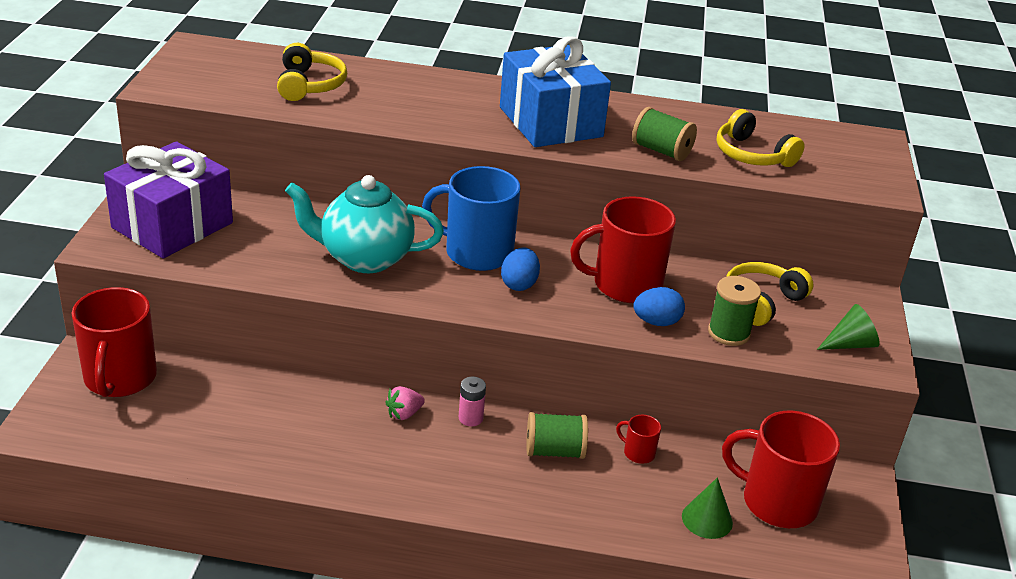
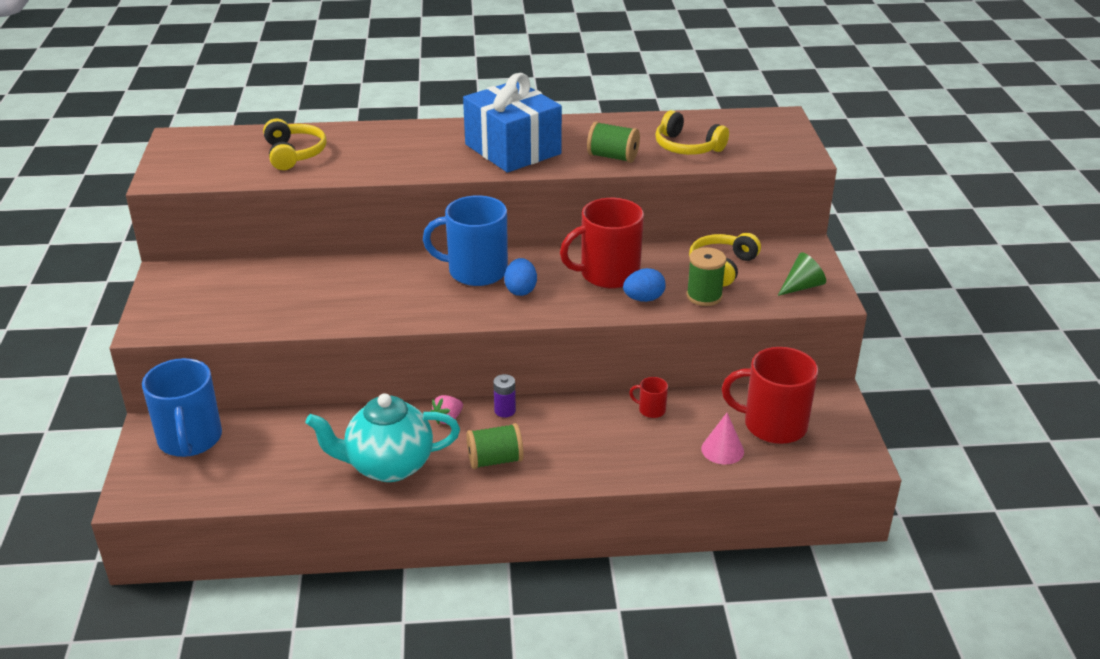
camera: 10 degrees left, 0 degrees up
red mug [72,287,157,397] -> blue mug [142,358,222,457]
purple gift [104,141,233,258] -> none
turquoise teapot [285,175,444,273] -> turquoise teapot moved to [306,393,460,482]
pink battery [459,377,486,426] -> purple battery [493,374,516,418]
green spool [526,412,588,459] -> green spool moved to [466,423,524,469]
green cone [682,477,733,539] -> pink cone [701,413,744,465]

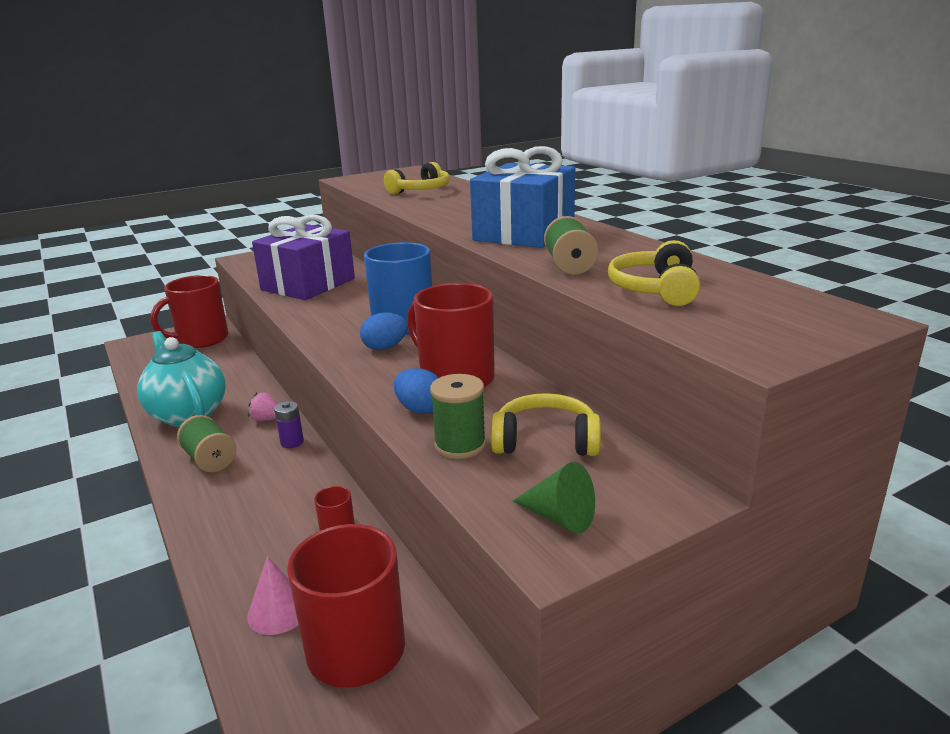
camera: 65 degrees right, 10 degrees down
blue mug [142,358,222,457] -> red mug [150,275,228,348]
none -> purple gift [252,215,355,300]

